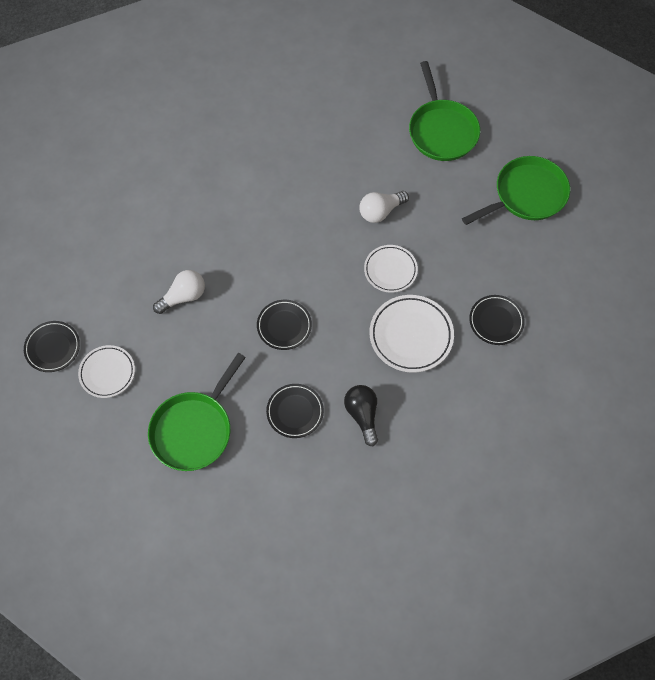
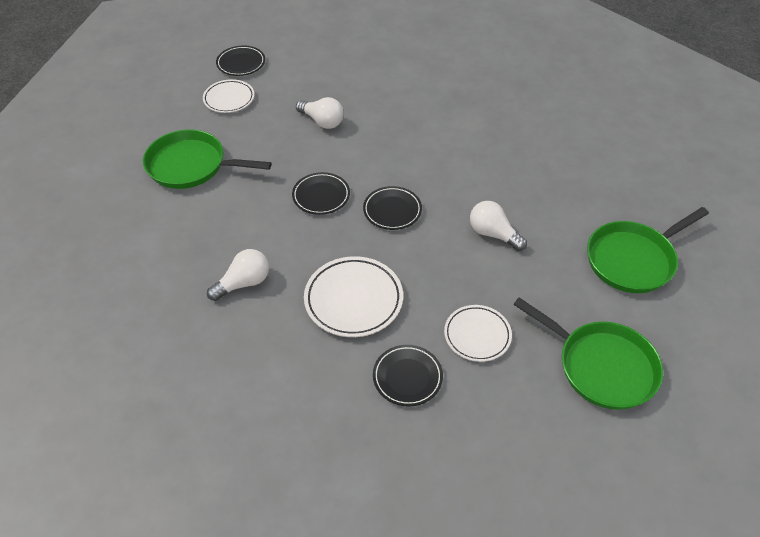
camera: 70 degrees right, 15 degrees down
black plate [266,384,324,438] -> black plate moved to [363,186,422,230]
black light bulb [344,385,378,446] -> white light bulb [207,249,269,301]
white plate [364,245,418,293] -> white plate moved to [444,305,512,362]

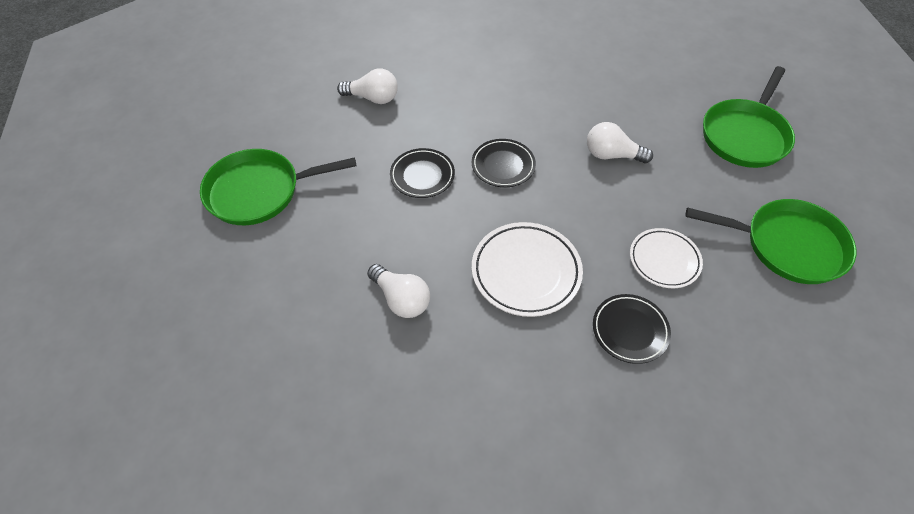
camera: 25 degrees left, 5 degrees up
white plate [203,79,255,113] -> none
white light bulb [207,249,269,301] -> white light bulb turned 105 degrees clockwise [367,264,430,318]
black plate [216,46,265,76] -> none

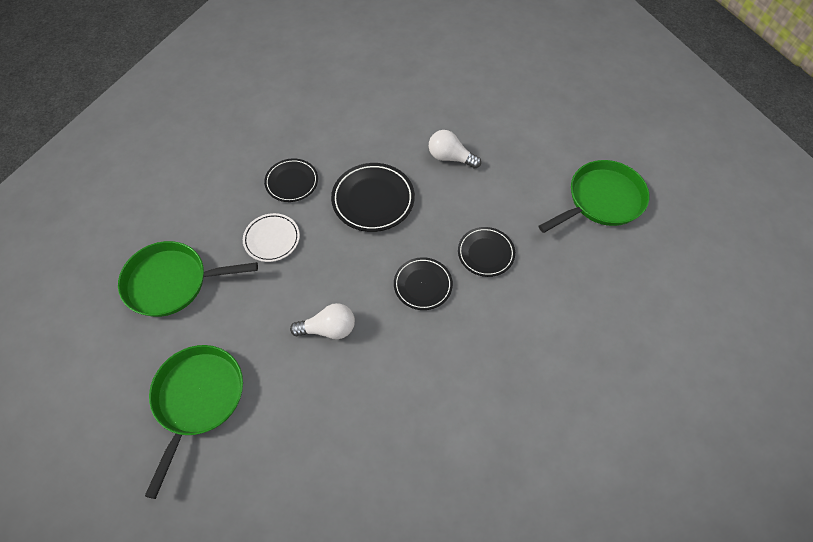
camera: 160 degrees right, 5 degrees up
white light bulb [337,68,398,104] -> none
white plate [472,222,583,317] -> black plate [331,163,415,232]

